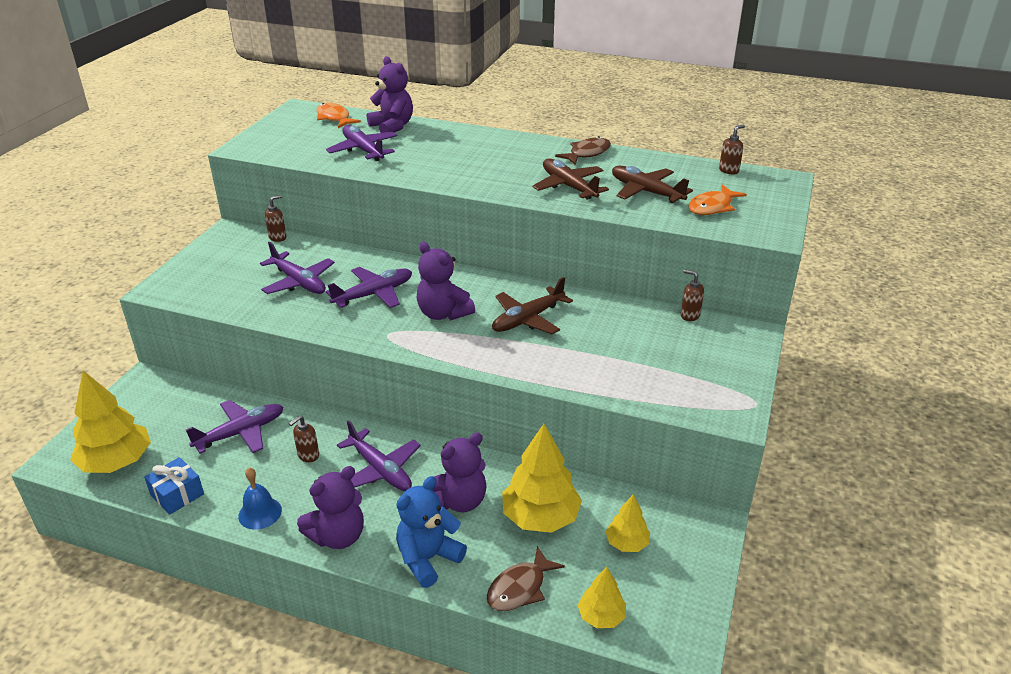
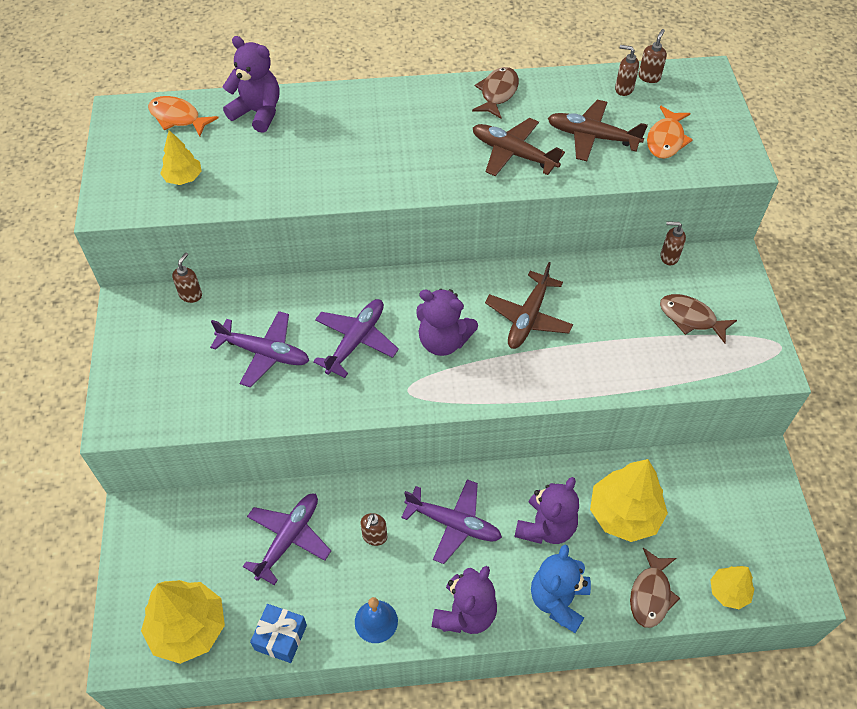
camera: 25 degrees left, 20 degrees up
purple plane [326,125,397,161] -> none
yellow tree [605,494,650,552] -> yellow tree moved to [160,130,202,185]
none -> brown soap dispenser [615,45,639,96]
none -> brown fish [660,294,737,343]

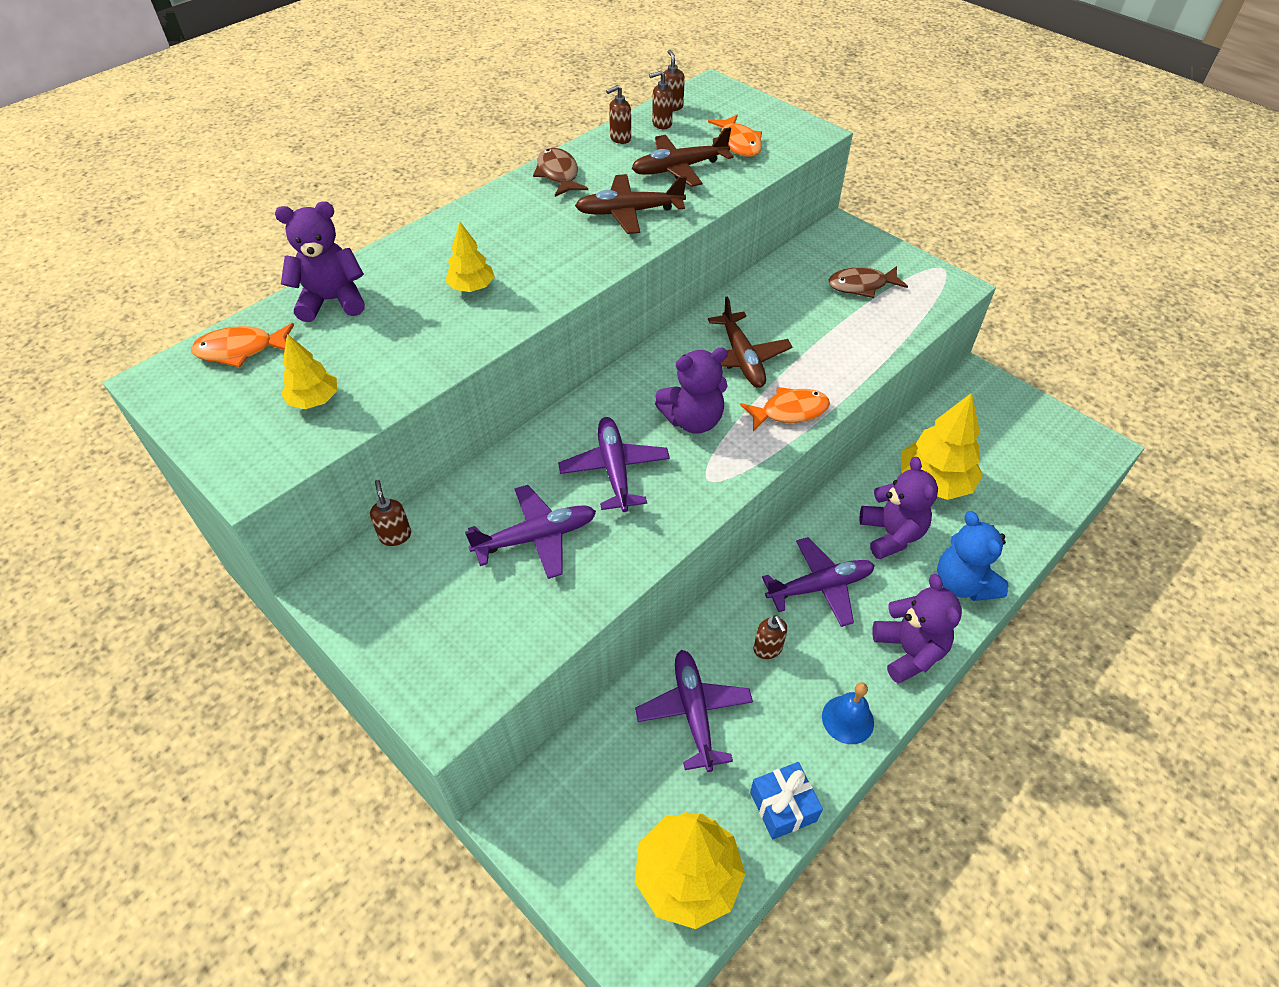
camera: 40 degrees left, 5 degrees down
brown fish [630,548,680,628] -> none
brown soap dispenser [660,222,686,265] -> brown soap dispenser moved to [606,85,631,144]
yellow tree [710,566,754,609] -> yellow tree moved to [445,222,495,292]
none -> orange fish [740,387,830,431]

